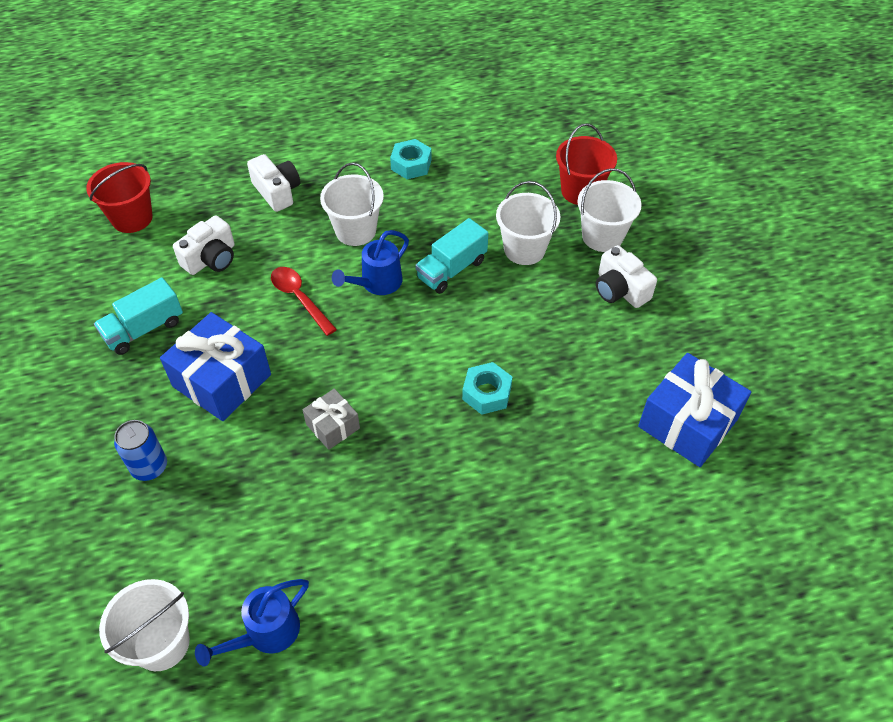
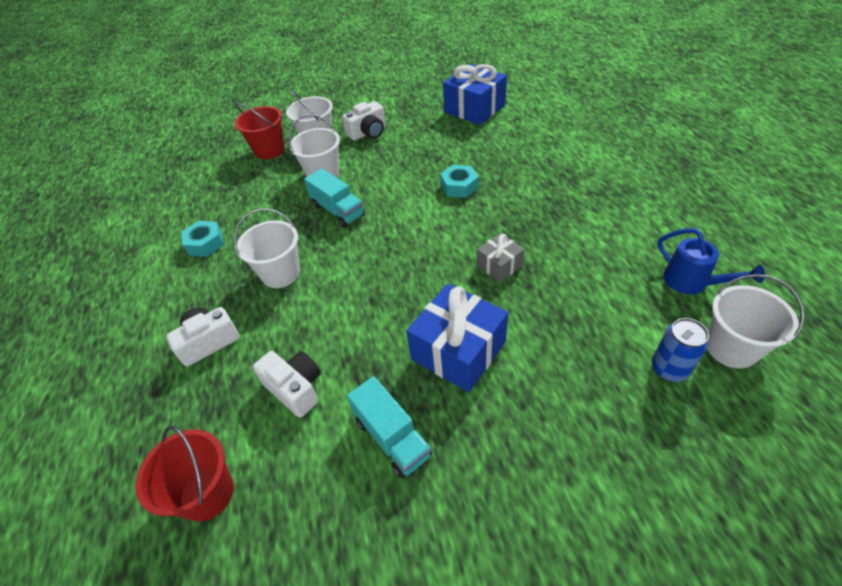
camera: 85 degrees left, 5 degrees down
blue can [114,420,167,481] -> blue can moved to [652,318,709,382]
red spoon [271,267,337,336] -> none
blue watering can [332,230,409,295] -> none

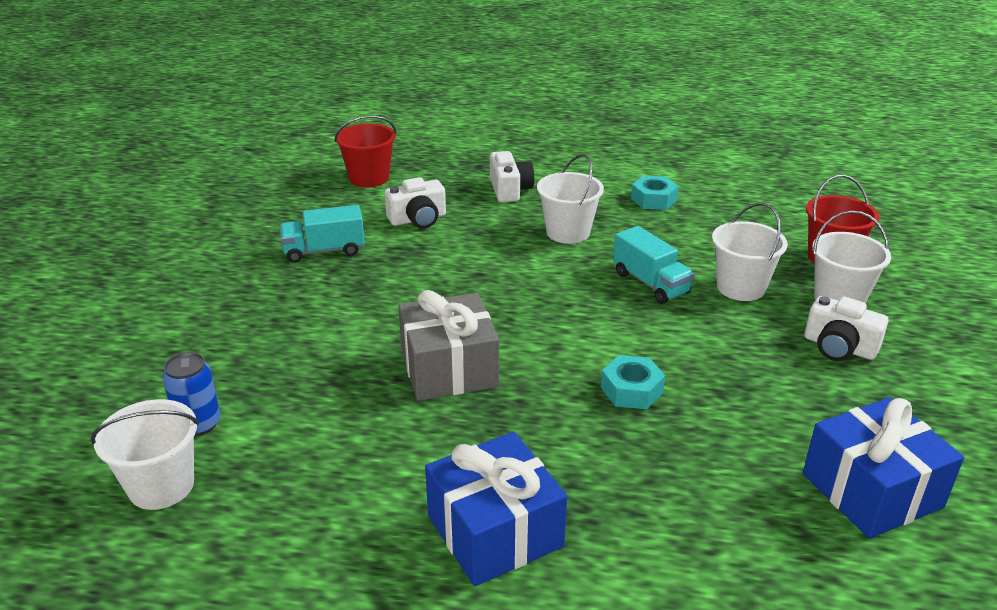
camera: 110 degrees right, 15 degrees down
turquoise truck [304,168,365,227] -> turquoise truck turned 105 degrees counterclockwise [613,226,694,304]
white camera [342,101,386,141] -> white camera turned 45 degrees counterclockwise [804,296,889,361]
blue gift [406,283,508,392] -> blue gift moved to [425,432,567,586]
grey gift [477,233,525,282] -> grey gift [398,290,499,401], size x1.86
blue watering can [658,228,765,294] -> none

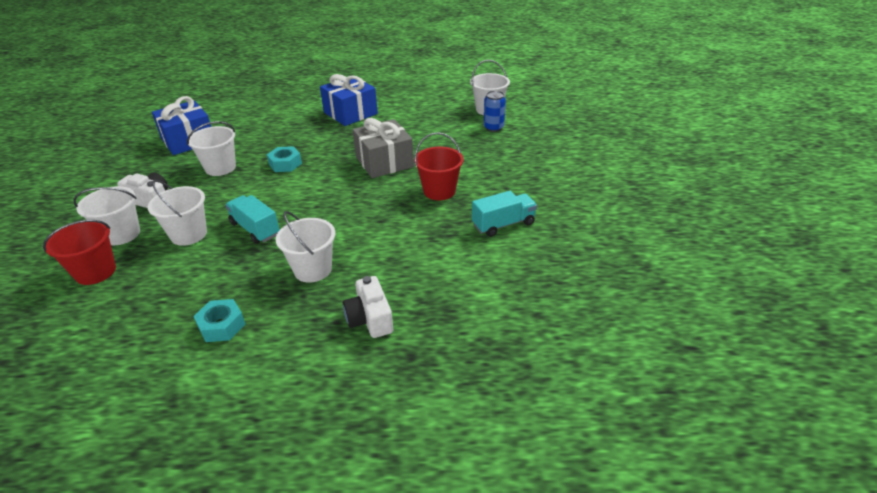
camera: 170 degrees right, 5 degrees up
red bucket [334,115,396,187] -> red bucket moved to [414,132,464,200]
white camera [385,177,446,229] -> none
none -> white bucket [187,121,236,176]

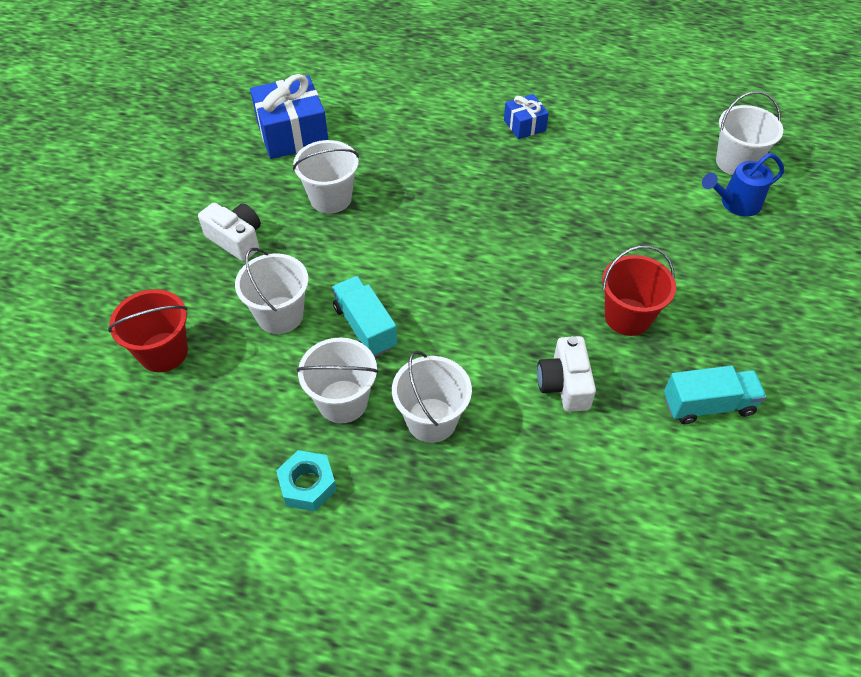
camera: 15 degrees right, 15 degrees up
white bucket [73,186,140,245] -> white bucket moved to [296,337,379,423]
turquoise nut [267,146,302,172] -> none
blue gift [320,74,378,126] -> blue gift [504,94,549,139], size x0.54
white camera [343,276,393,338] -> white camera moved to [537,336,596,412]
grey gift [353,118,414,178] -> none
blue can [483,91,506,132] -> blue watering can [702,153,784,216]

